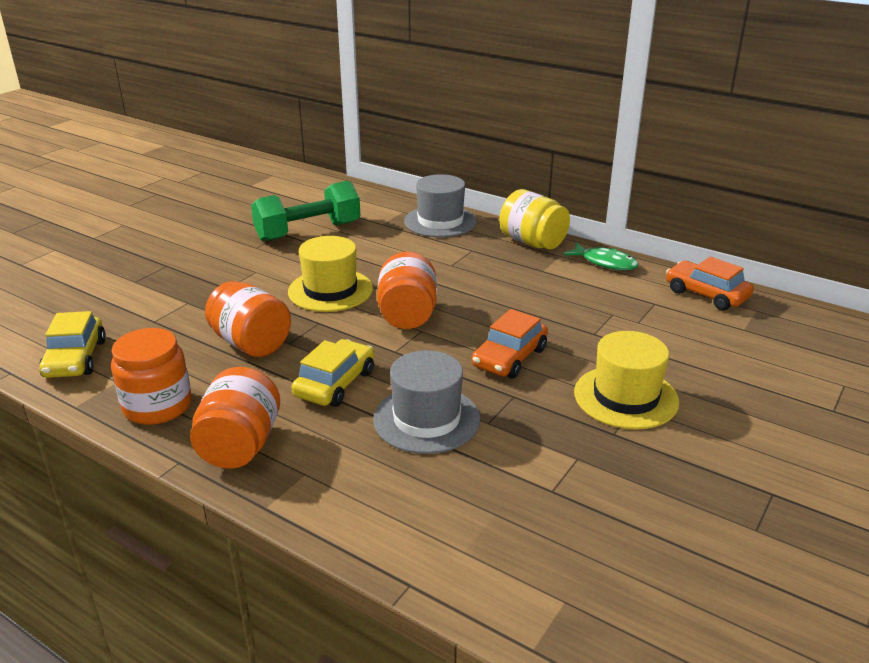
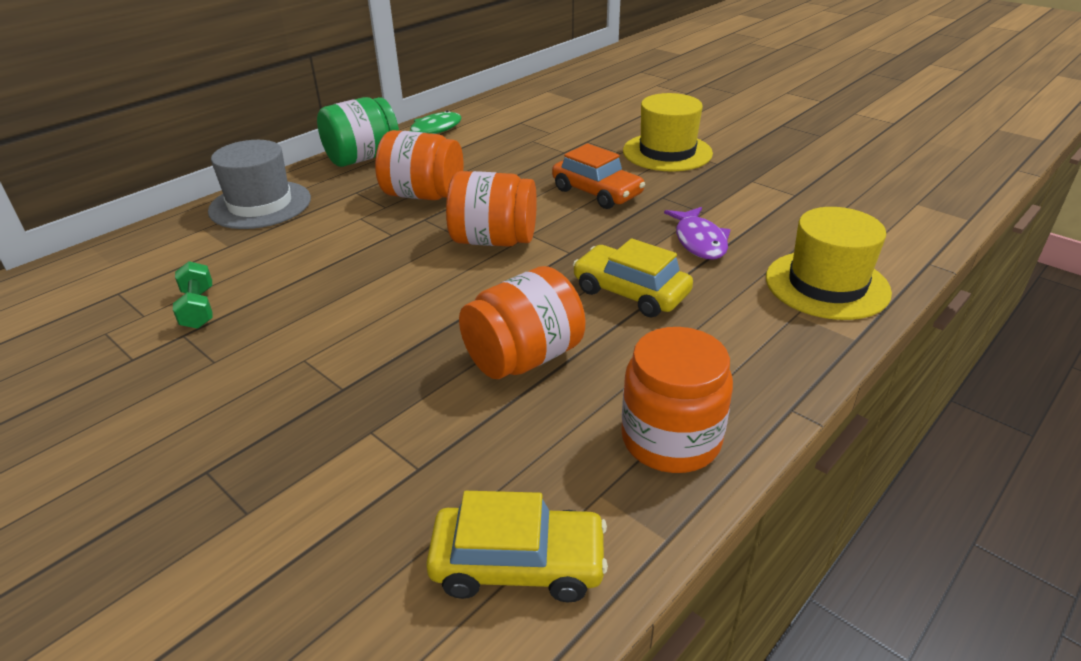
camera: 80 degrees left, 5 degrees up
orange jar [190,367,280,469] -> orange jar moved to [375,130,463,200]
green dumbbell [251,181,361,241] -> green dumbbell [173,261,212,329], size x0.47
yellow hat [288,236,373,312] -> yellow hat moved to [766,207,892,320]
grey hat [373,350,480,454] -> purple fish [664,207,730,260]
yellow jar [499,189,570,249] -> green jar [317,97,399,167]
orange car [666,257,754,310] -> none

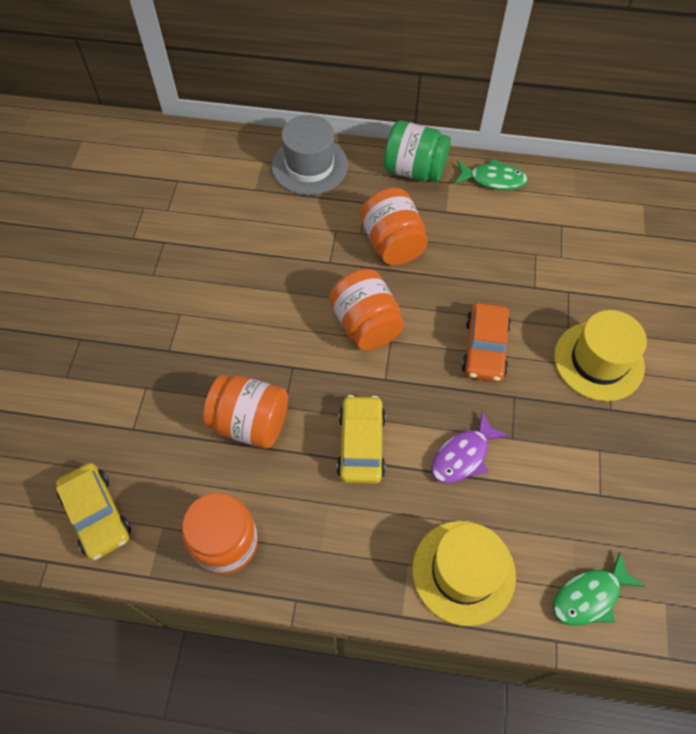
camera: 55 degrees right, 25 degrees up
green dumbbell [173,261,212,329] -> none
none -> green fish [553,552,645,626]

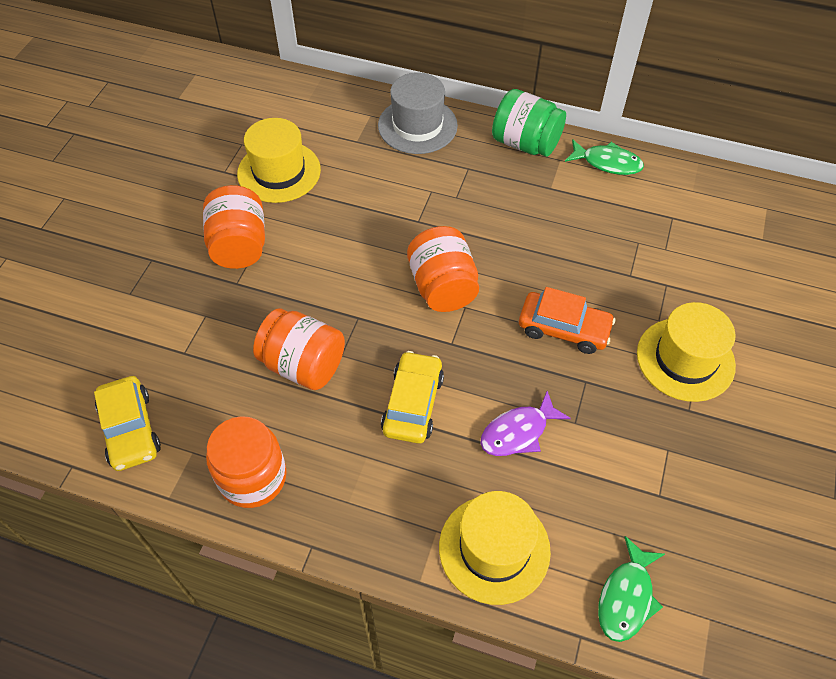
camera: 10 degrees right, 5 degrees down
orange jar [360,188,427,265] -> orange jar moved to [203,185,265,269]
orange car [461,303,511,382] -> orange car turned 90 degrees counterclockwise [519,287,615,354]
green fish [553,552,645,626] -> green fish turned 45 degrees counterclockwise [598,536,665,642]
none -> yellow hat [237,118,321,203]

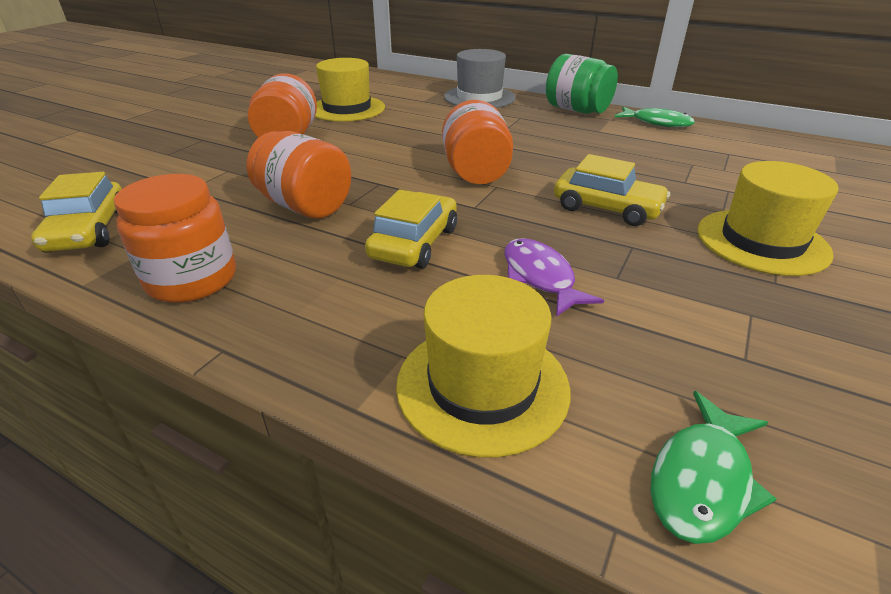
camera: 10 degrees right, 20 degrees down
purple fish [480,391,571,456] -> purple fish turned 90 degrees clockwise [504,238,604,317]
orange car [519,287,615,354] -> yellow car [554,154,670,226]

